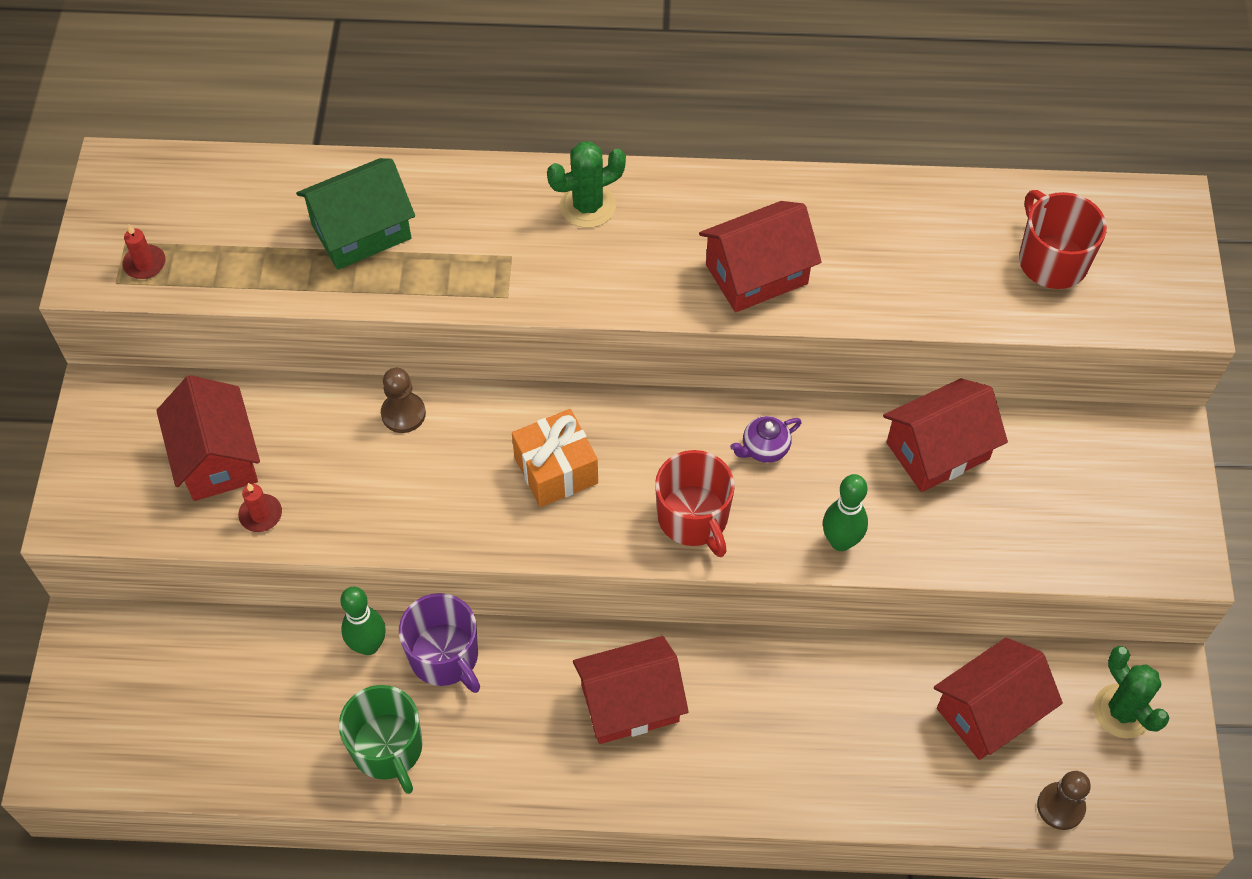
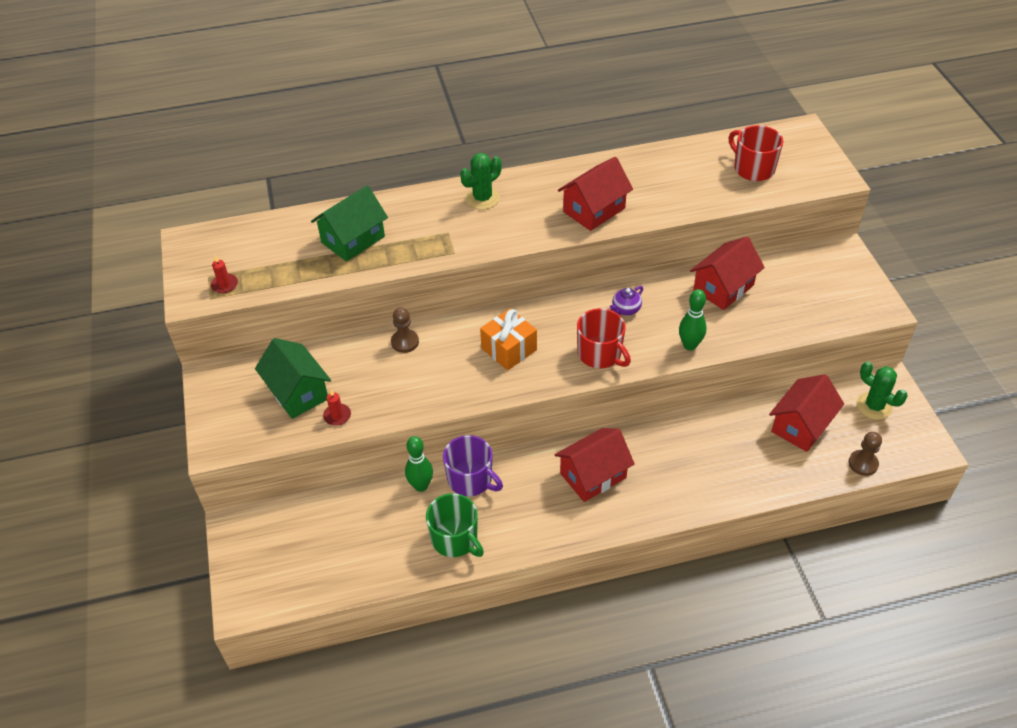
camera: 15 degrees left, 10 degrees down
red house [156,375,260,501] -> green house [255,338,331,419]

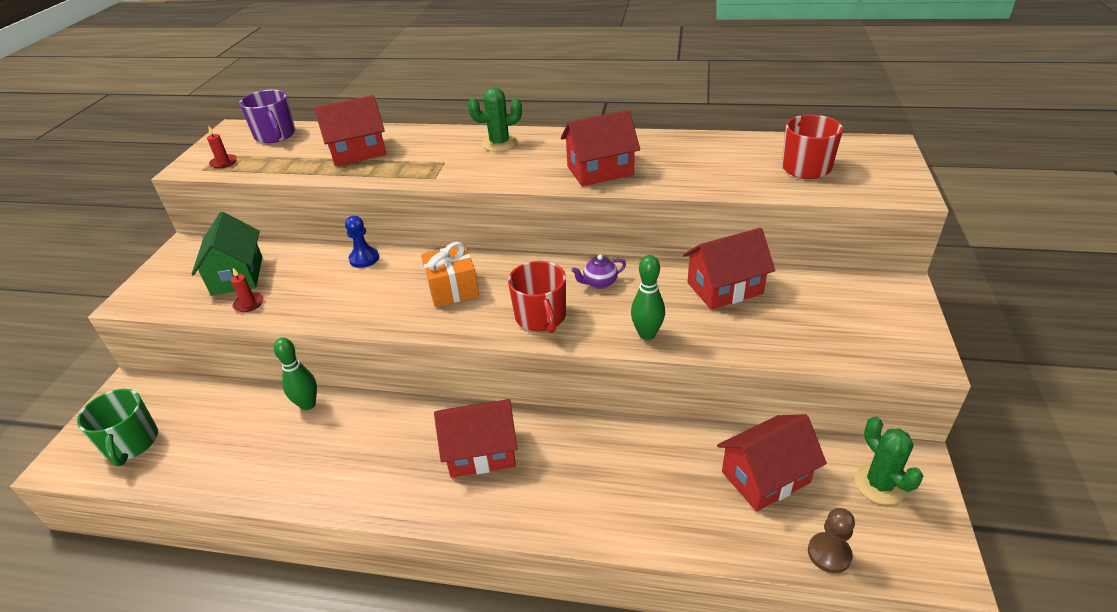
camera: 25 degrees right, 10 degrees down
green house [311,185,388,262] -> red house [314,95,386,166]
brown pawn [391,307,419,353] -> blue pawn [345,216,379,268]
green mug [426,493,484,557] -> green mug moved to [77,389,158,466]
purple mug [443,435,503,496] -> purple mug moved to [239,90,295,143]

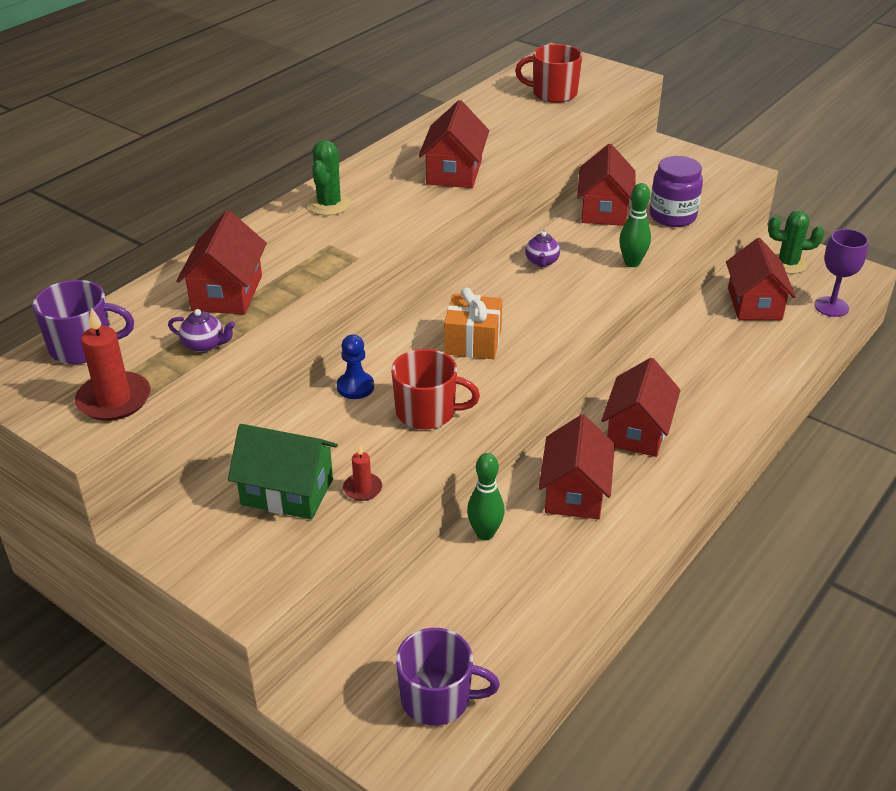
camera: 65 degrees left, 0 degrees up
green mug [77,389,158,466] -> purple mug [396,628,500,726]
red candle [207,125,237,169] -> red candle [75,307,150,421], size x1.82
red mug [508,261,566,333] -> red mug moved to [391,349,480,429]
brown pawn [808,508,855,573] -> purple goblet [814,229,869,317]
none -> purple teapot [168,309,235,353]
none -> red house [539,414,615,519]
none -> purple jar [650,156,703,227]

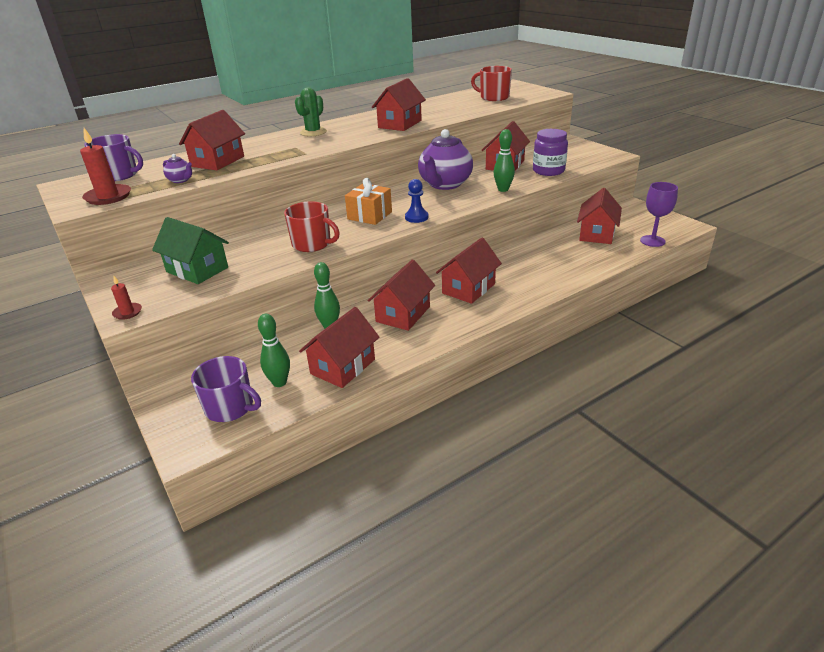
camera: 20 degrees right, 5 degrees down
blue pawn [337,335,374,399] -> blue pawn moved to [405,179,428,223]
red candle [343,445,382,501] -> red candle moved to [111,276,142,320]
purple teapot [525,230,560,267] -> purple teapot [418,129,473,190], size x2.38
green cactus [768,211,824,274] -> none
none -> green bowling pin [258,314,290,387]
none -> red house [299,307,380,388]

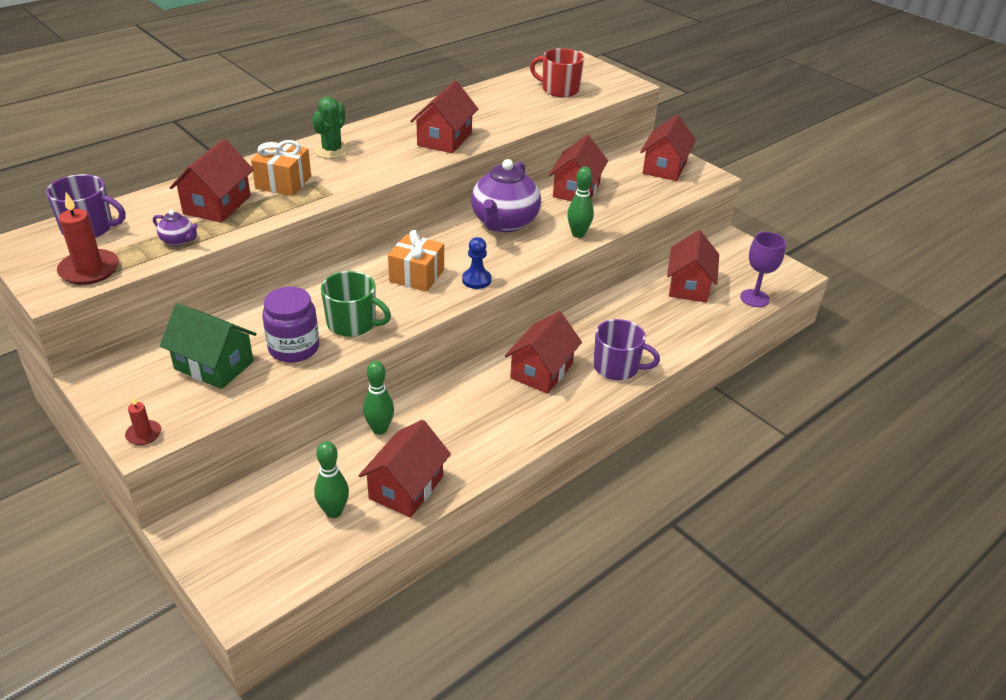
camera: 10 degrees left, 5 degrees up
purple mug [191,356,261,422] -> purple mug moved to [593,319,660,380]
red mug [284,201,340,252] -> green mug [321,271,391,337]
red house [368,259,435,331] -> red house moved to [640,115,696,181]
purple jar [533,129,568,176] -> purple jar moved to [262,287,319,363]
none -> orange gift [251,140,311,196]

